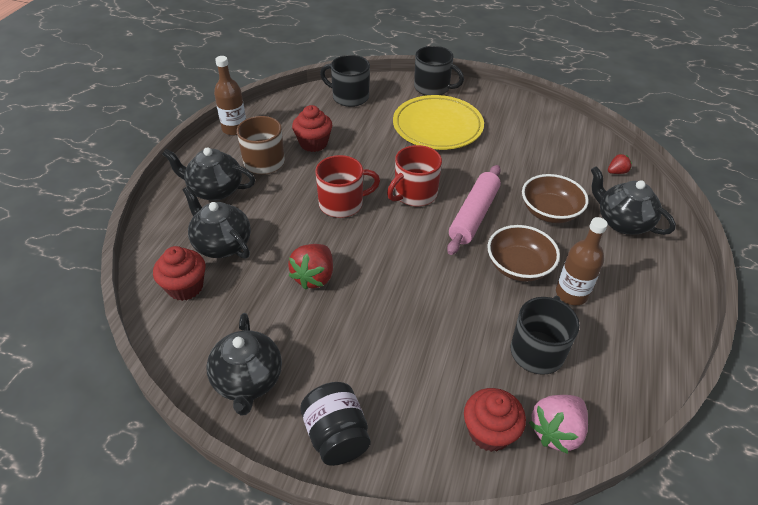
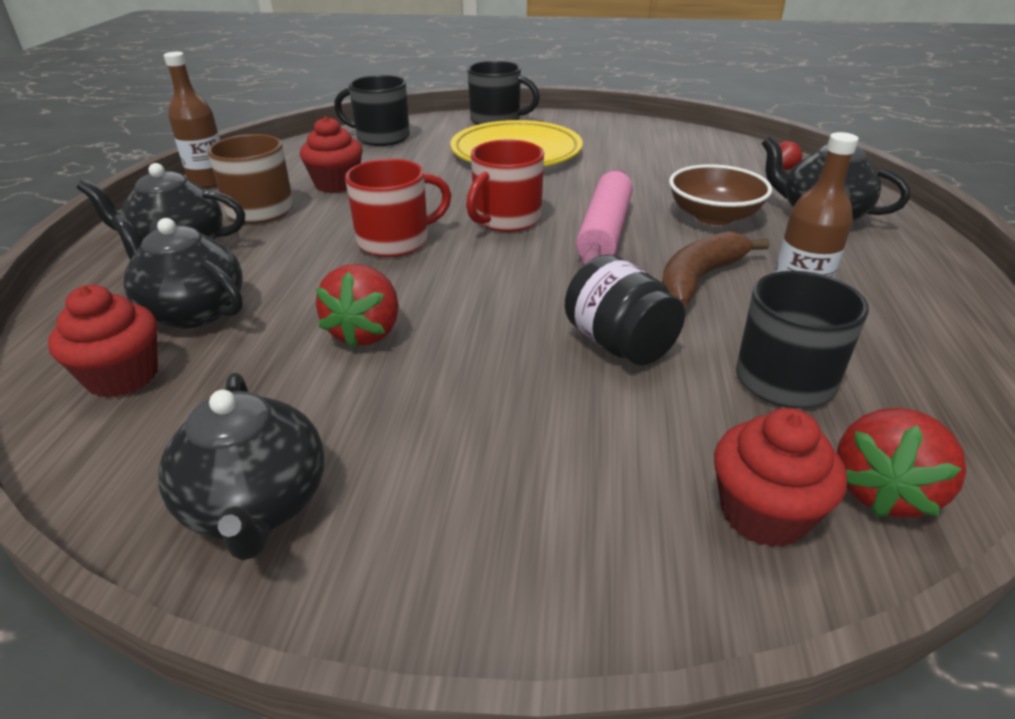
camera: 10 degrees left, 10 degrees down
black jar [300,382,371,466] -> black jar moved to [565,254,685,365]
brown bowl [487,225,560,282] -> brown banana [662,231,770,306]
pink strawberry [529,395,588,454] -> red strawberry [837,408,966,518]

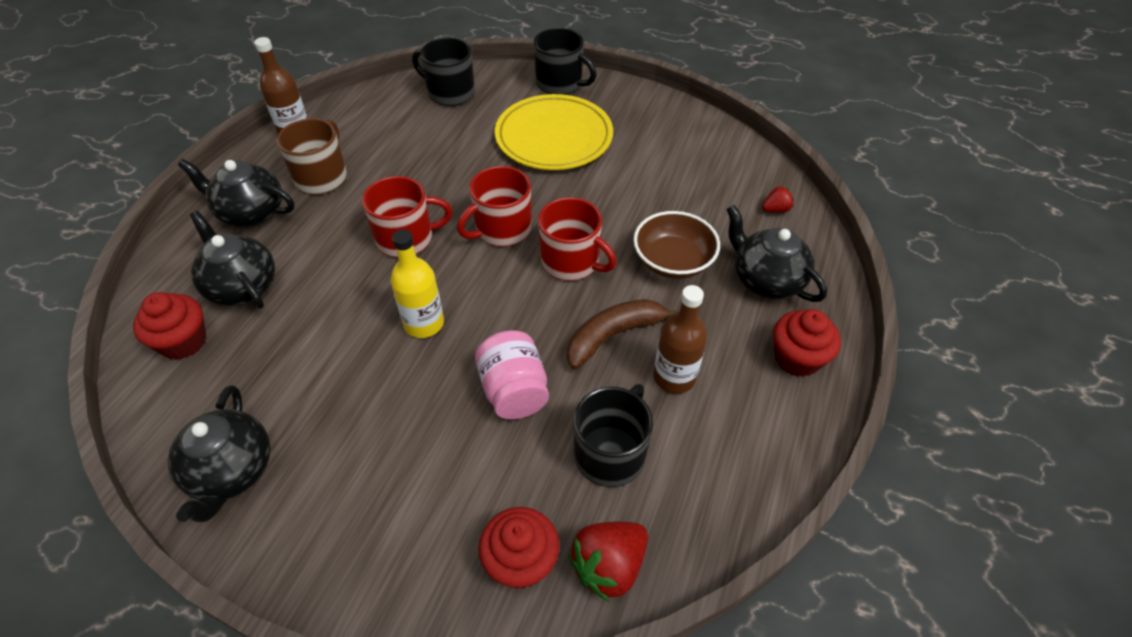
camera: 15 degrees right, 15 degrees up
red cupcake [300,116,363,193] -> red cupcake moved to [773,309,841,377]
red strawberry [316,264,399,348] -> none
black jar [565,254,685,365] -> pink jar [475,330,549,419]
pink rolling pin [576,169,633,266] -> red mug [538,197,617,281]
none -> yellow bottle [391,229,444,338]

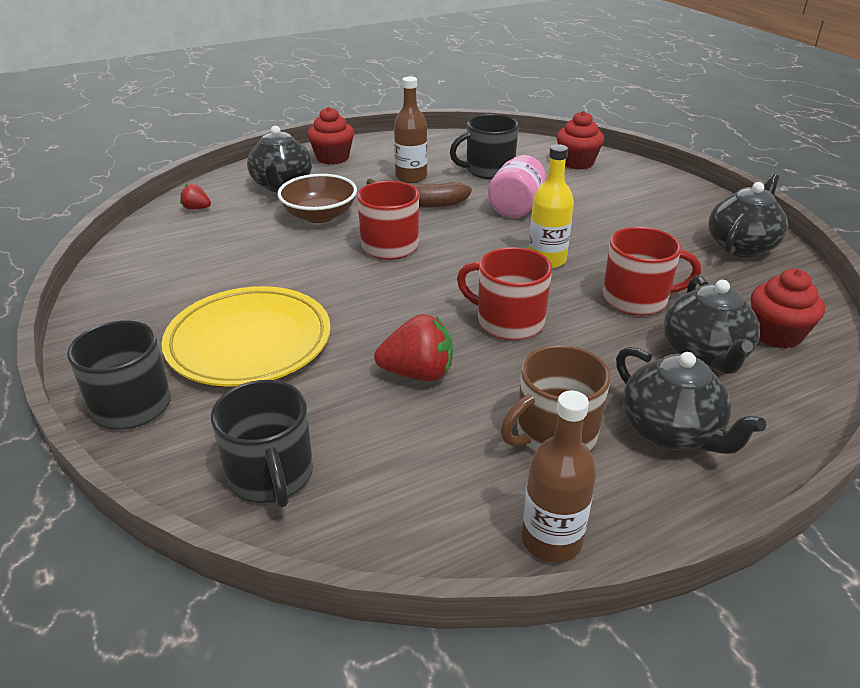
camera: 140 degrees left, 15 degrees down
red mug [457,166,532,246] -> red mug moved to [603,227,701,316]
red strawberry [568,522,648,602] -> red strawberry moved to [374,314,453,381]

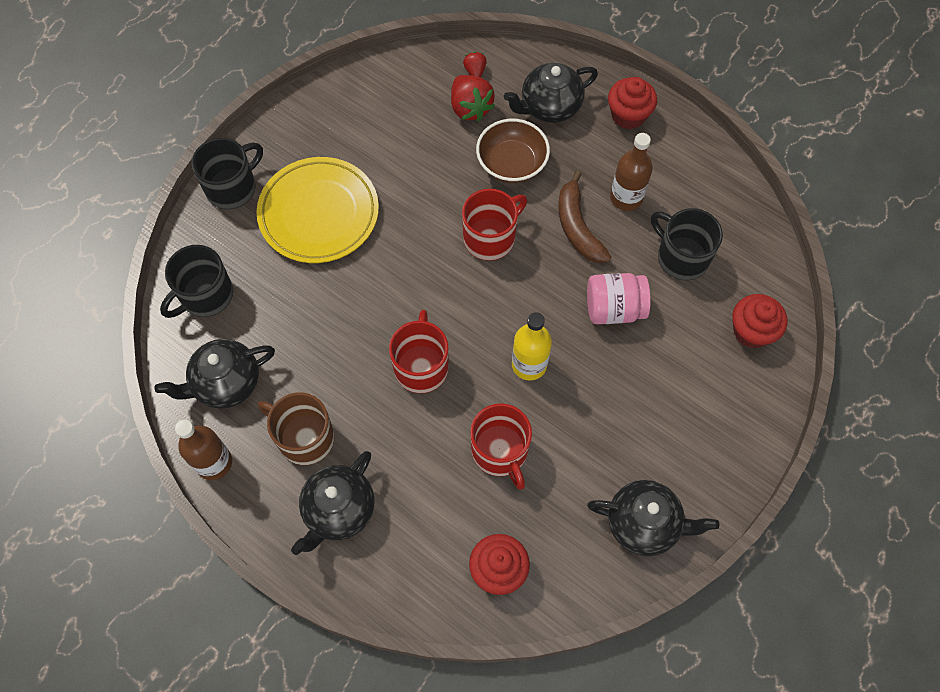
camera: 65 degrees right, 30 degrees up
red strawberry [374,314,453,381] -> red strawberry moved to [451,75,495,121]
black teapot [663,276,760,374] -> black teapot moved to [155,339,275,409]

